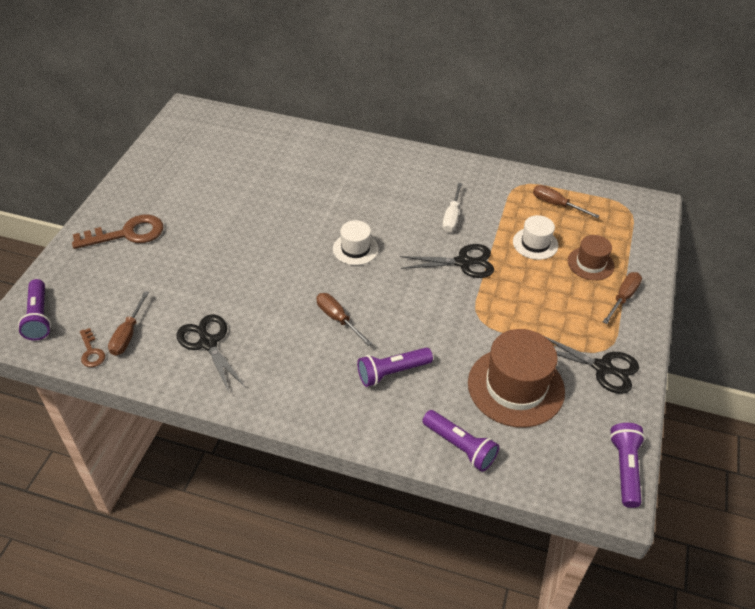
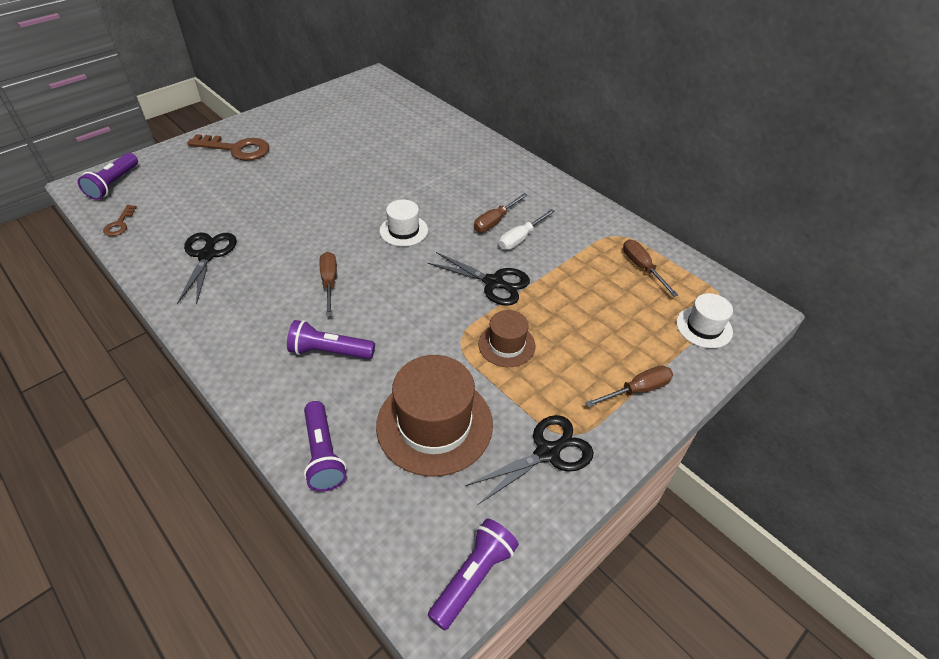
camera: 30 degrees right, 0 degrees up
brown screwdriver [108,291,149,356] -> brown screwdriver moved to [474,193,528,232]
white hat [513,215,558,260] -> white hat moved to [676,293,733,348]
black scissors [544,336,639,394] -> black scissors turned 90 degrees counterclockwise [466,415,594,505]
brown hat [568,235,614,280] -> brown hat moved to [478,310,536,367]

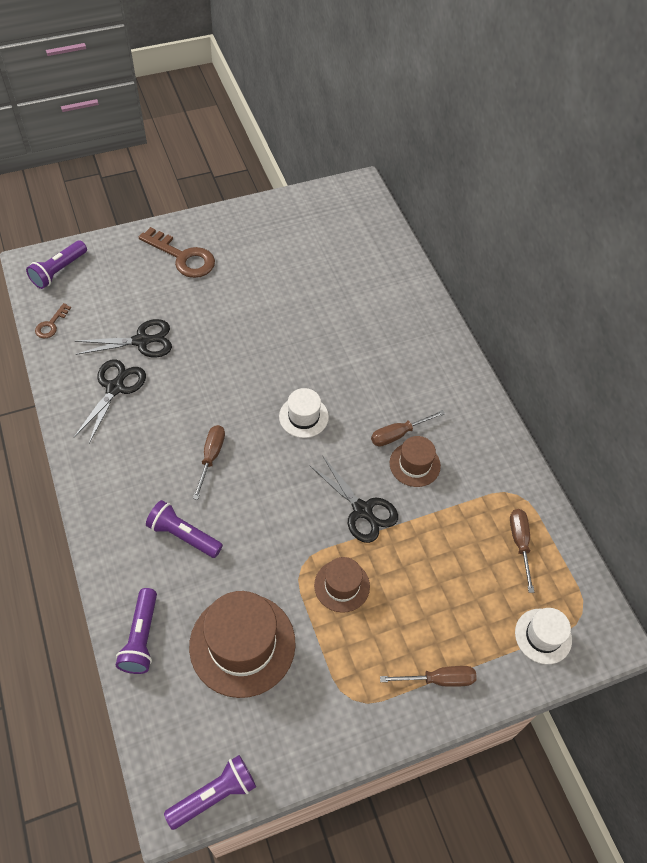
camera: 20 degrees right, 10 degrees up
black scissors [466,415,594,505] -> black scissors moved to [75,319,172,358]
white screwdriver [499,209,555,250] -> brown hat [390,436,441,487]

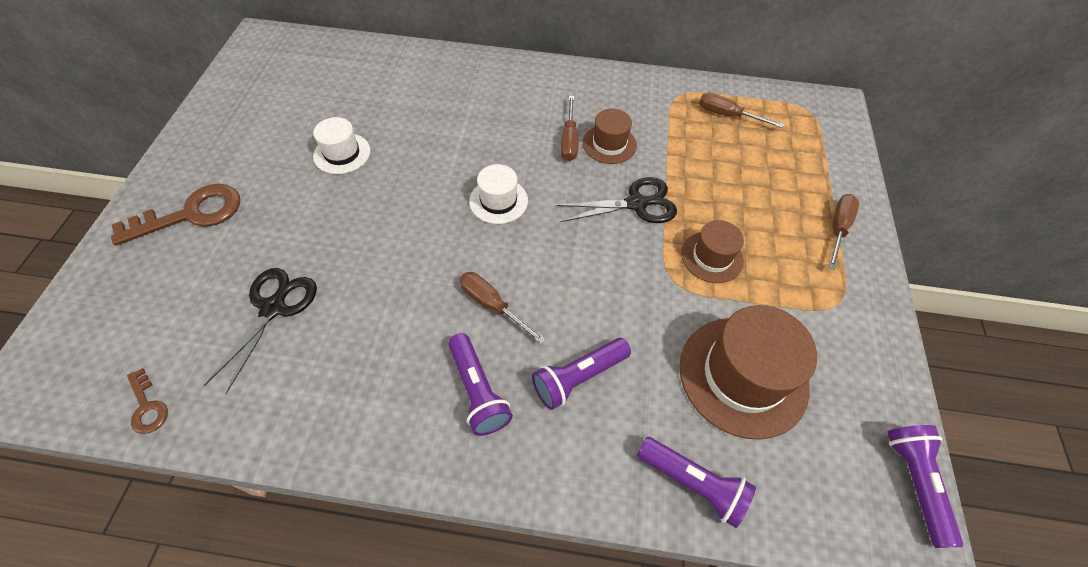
camera: 60 degrees left, 0 degrees up
purple flashlight [26,240,87,289] -> purple flashlight moved to [448,333,513,436]
black scissors [74,359,146,443] -> none
white hat [515,608,572,664] -> white hat moved to [313,117,370,174]

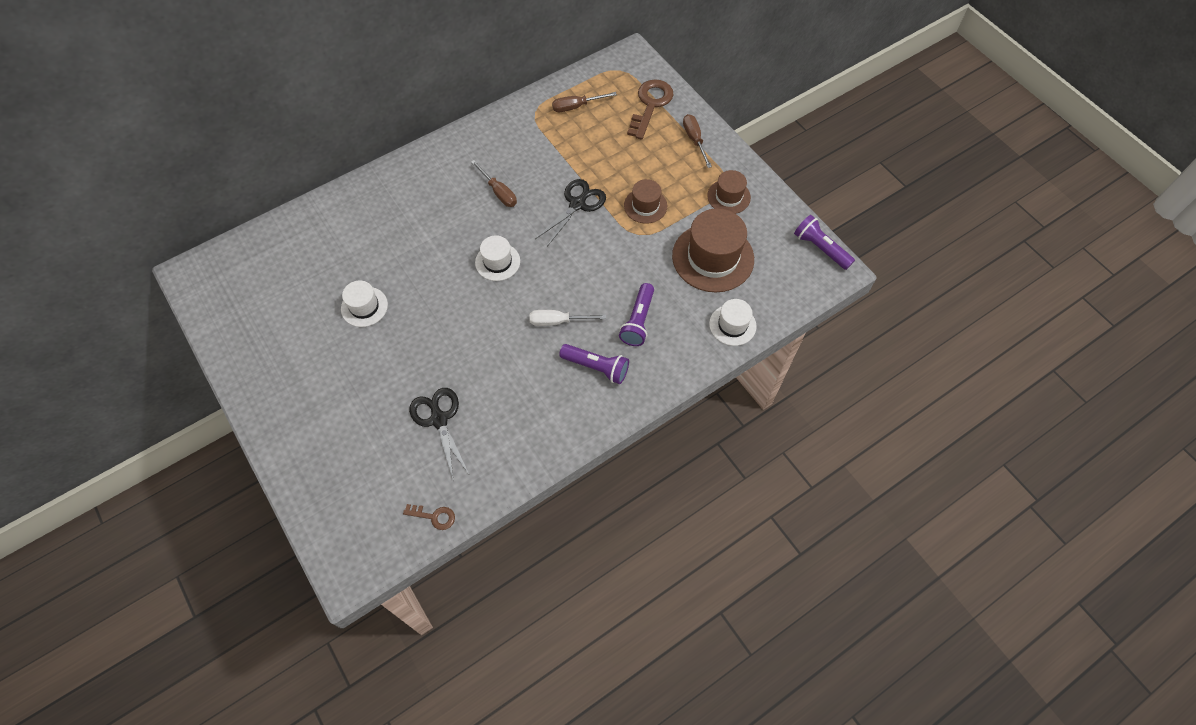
camera: 40 degrees left, 5 degrees up
brown key [111,184,240,246] -> brown key moved to [627,79,674,140]
brown screwdriver [459,272,546,344] -> white screwdriver [529,310,606,326]
brown hat [583,109,637,164] -> brown hat moved to [707,170,751,214]
purple flashlight [637,437,756,528] -> white hat [709,299,757,346]

